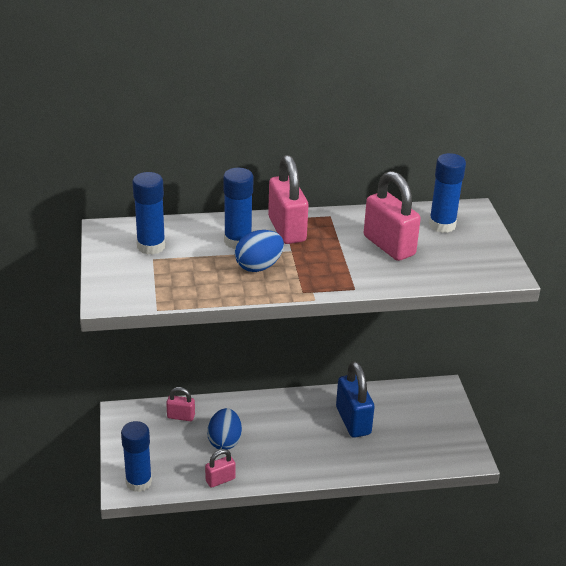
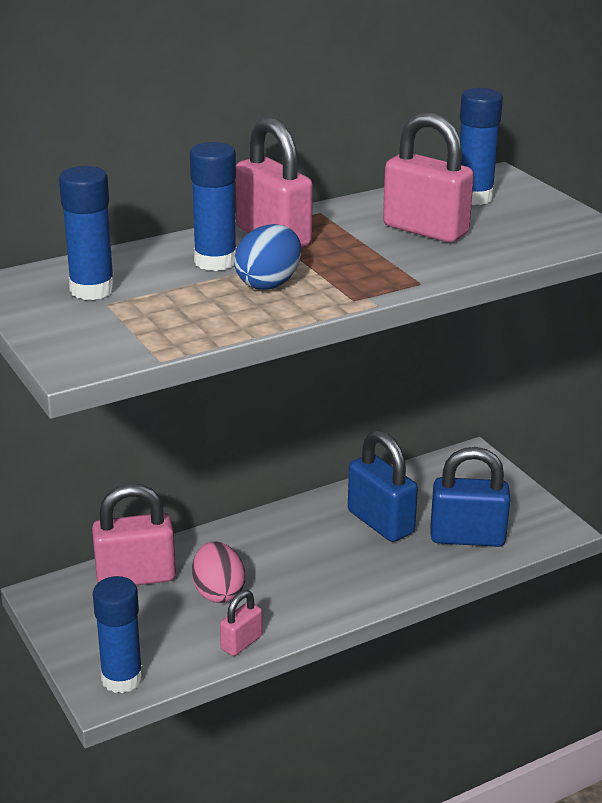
camera: 20 degrees left, 5 degrees down
pink padlock [166,387,195,421] -> pink padlock [92,484,176,585], size x1.86
blue egg [207,408,242,450] -> pink egg [192,542,245,603]
none -> blue padlock [431,447,510,547]

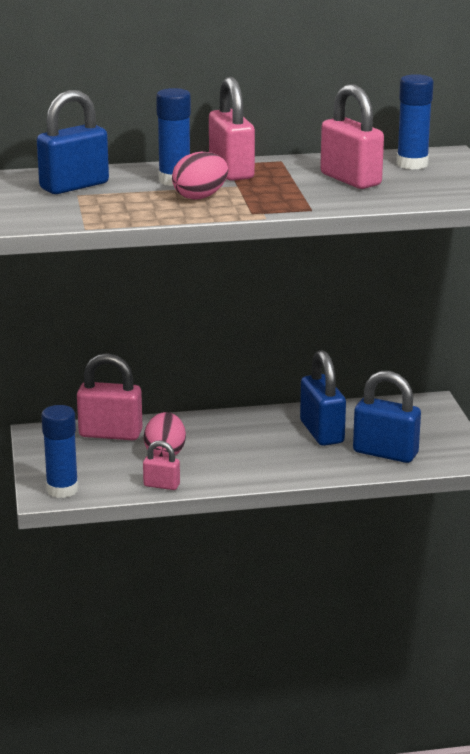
camera: 20 degrees right, 5 degrees down
blue glue stick [59,166,115,300] -> blue padlock [37,90,109,194]
pink padlock [220,590,262,656] -> pink padlock turned 45 degrees clockwise [143,441,180,490]
blue egg [234,224,301,290] -> pink egg [172,152,228,200]

